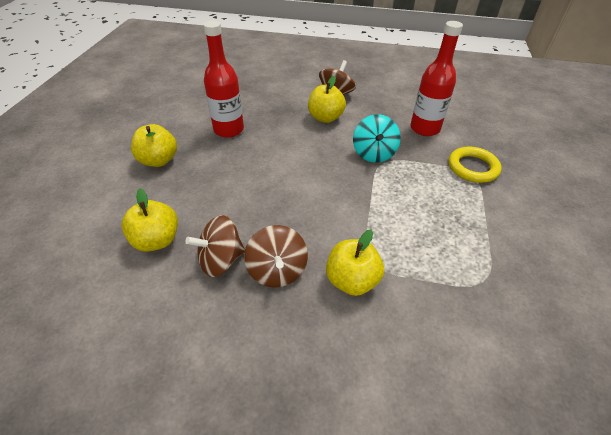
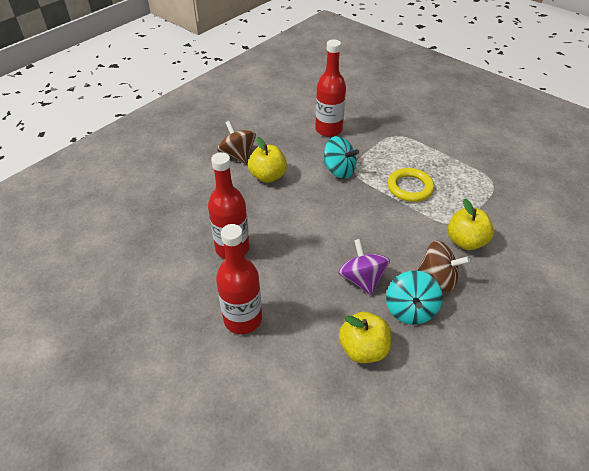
camera: 60 degrees left, 0 degrees up
yellow apple [131,124,177,167] -> red bottle [216,224,262,334]
brown spinning top [185,215,245,277] -> turquoise spinning top [386,271,442,325]
yellow ring [449,146,502,183] -> yellow ring moved to [387,168,434,202]
none -> purple spinning top [338,239,390,295]

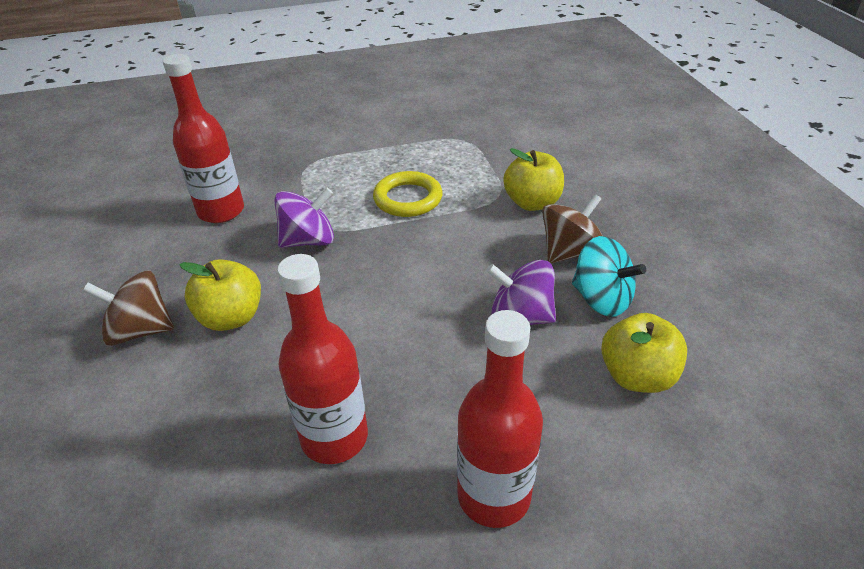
camera: 55 degrees left, 5 degrees down
turquoise spinning top [323,136,359,179] -> purple spinning top [275,188,334,248]

